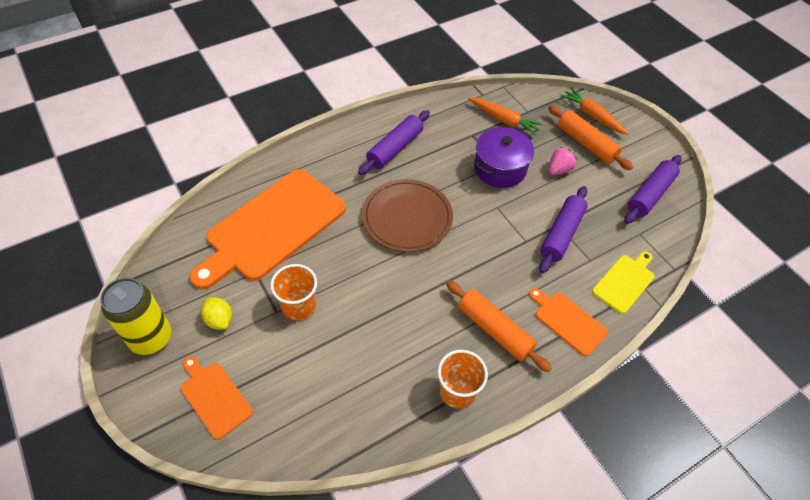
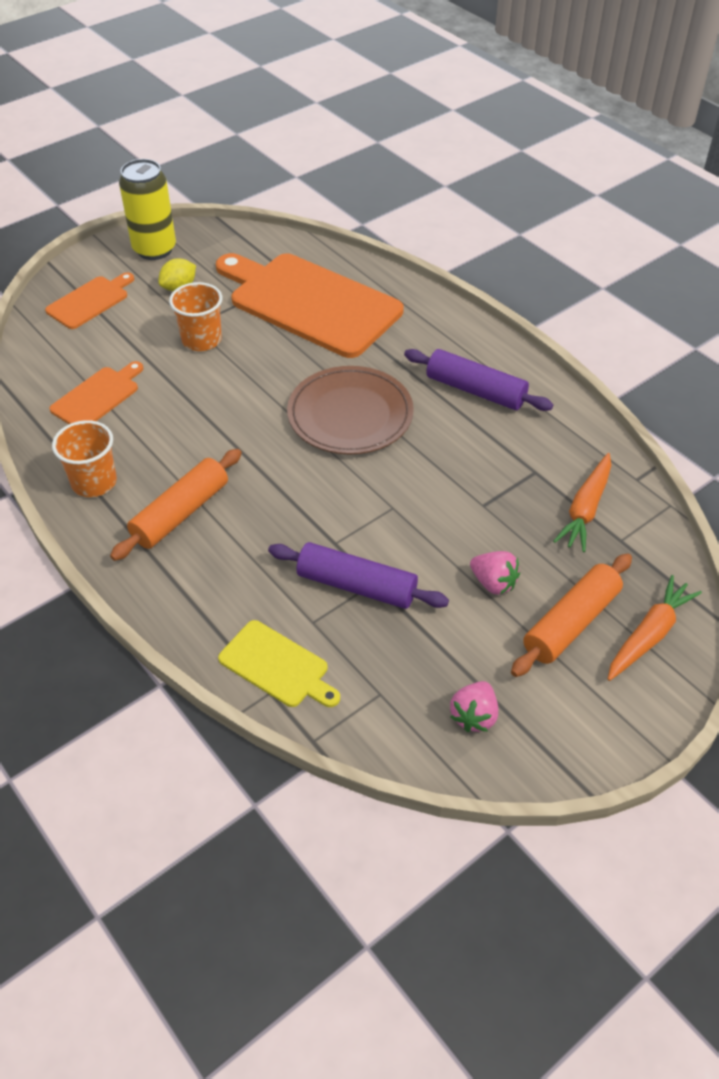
camera: 85 degrees right, 5 degrees down
purple pot [474,127,534,188] -> none
orange cutting board [529,288,608,356] -> orange cutting board moved to [50,361,144,424]
purple rolling pin [625,155,682,224] -> pink strawberry [450,681,498,732]

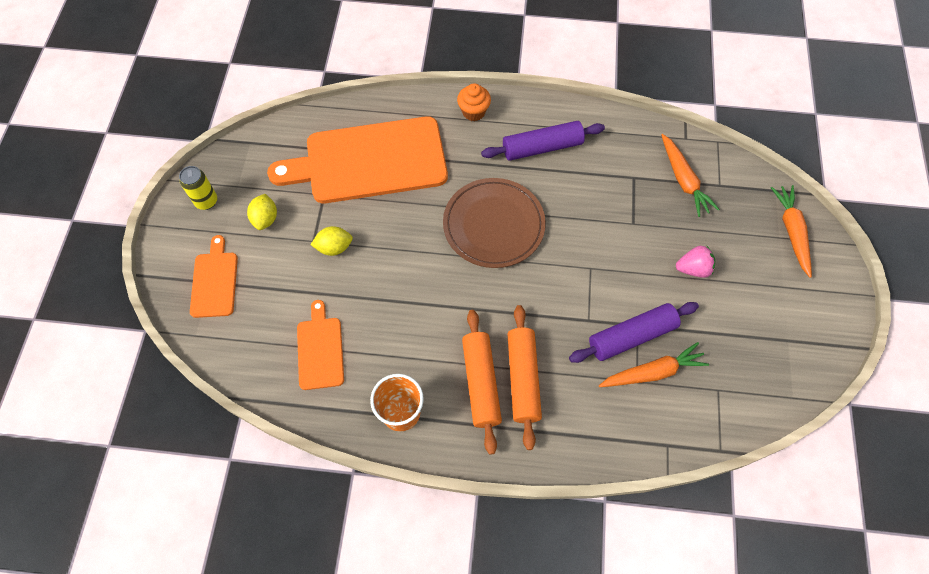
camera: 45 degrees left, 15 degrees up
yellow can [119,159,176,260] -> yellow can [179,166,217,210], size x0.58
orange cup [169,282,222,351] -> yellow lemon [310,226,353,256]
yellow cutting board [218,620,340,707] -> none
pink strawberry [450,681,498,732] -> none
orange rolling pin [511,553,632,677] -> orange rolling pin moved to [507,305,542,450]
none -> orange cupcake [457,83,491,121]
none -> orange carrot [599,342,709,387]

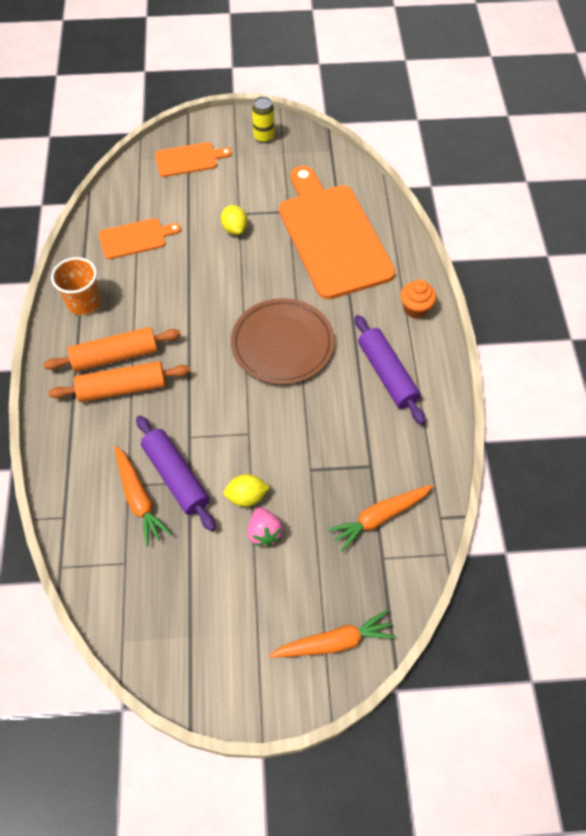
camera: 80 degrees right, 5 degrees down
yellow lemon [247,194,277,230] -> yellow lemon moved to [223,474,270,507]

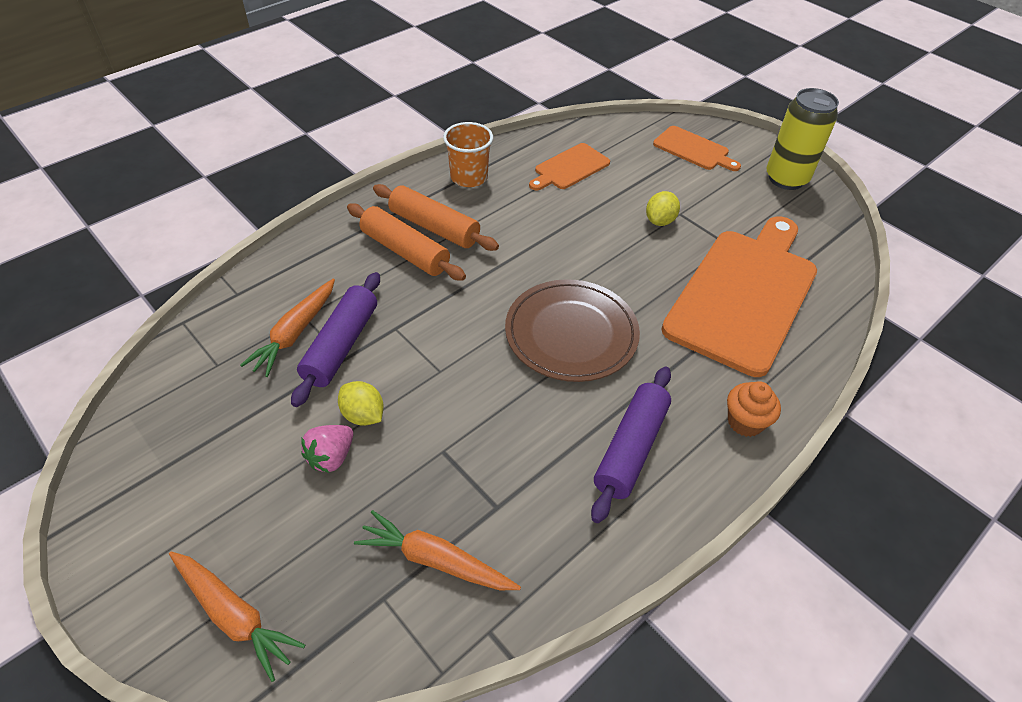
camera: 50 degrees right, 10 degrees down
orange cutting board [99,218,181,260] -> orange cutting board turned 105 degrees clockwise [529,143,610,190]
yellow can [252,96,274,143] -> yellow can [766,88,839,190], size x1.72

